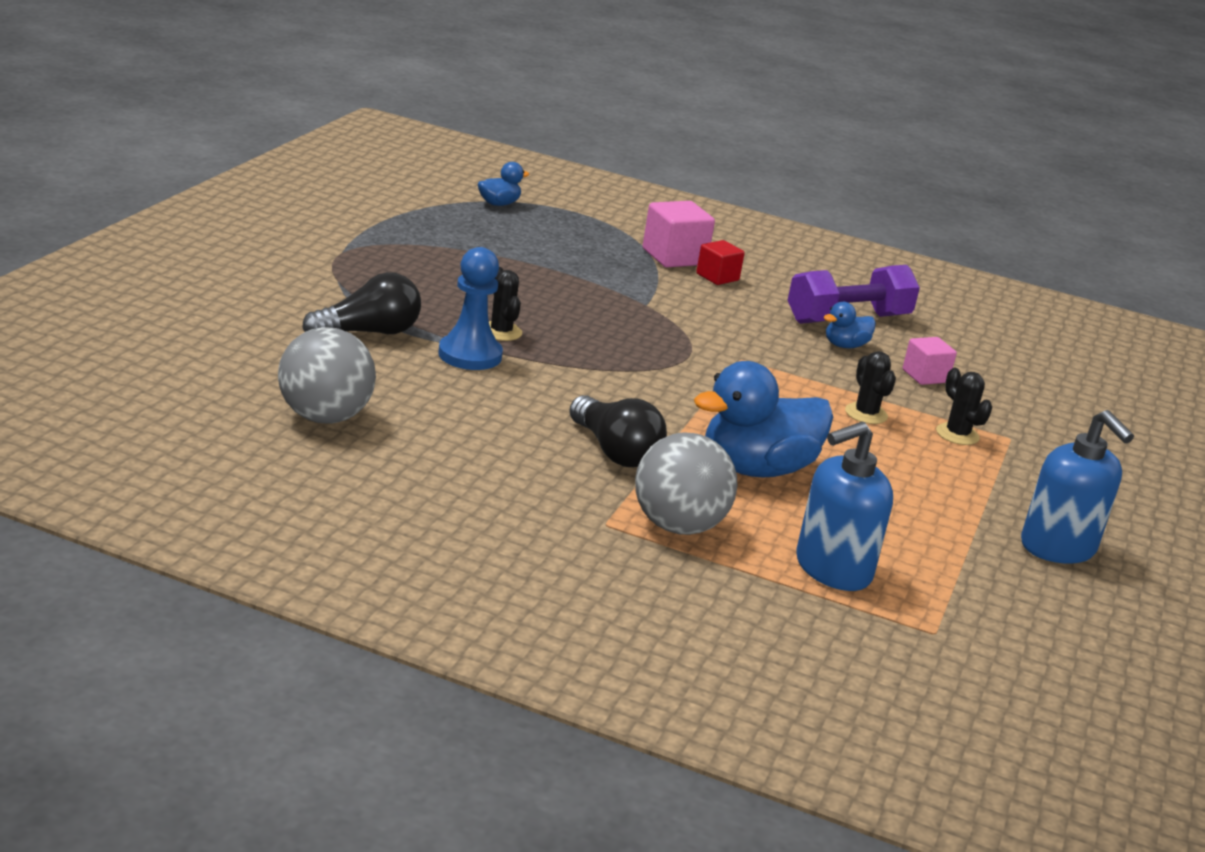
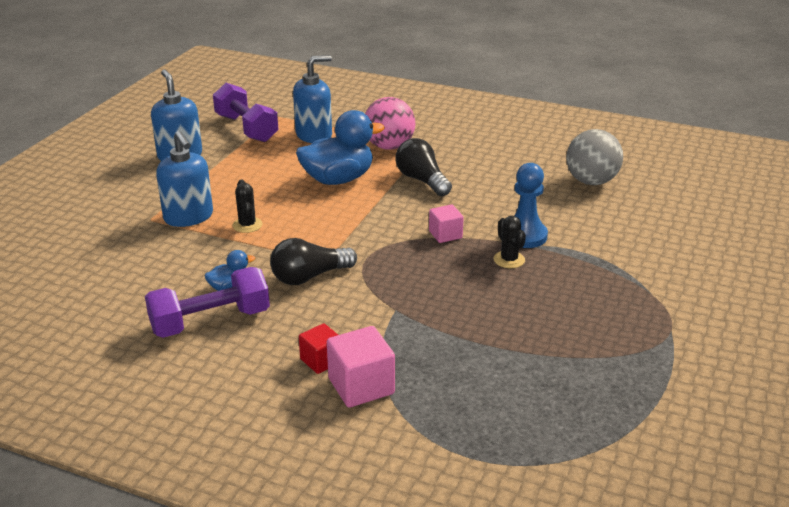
camera: 175 degrees left, 5 degrees up
black light bulb [302,272,421,334] -> black light bulb moved to [270,238,357,285]
blue duck [478,162,530,206] -> none
grey ball [635,432,738,535] -> pink ball [365,97,416,150]
pink cube [903,337,957,385] -> pink cube moved to [429,204,464,243]
black cactus [936,368,992,445] -> blue soap dispenser [156,131,213,227]
none -> purple dumbbell [213,83,279,142]

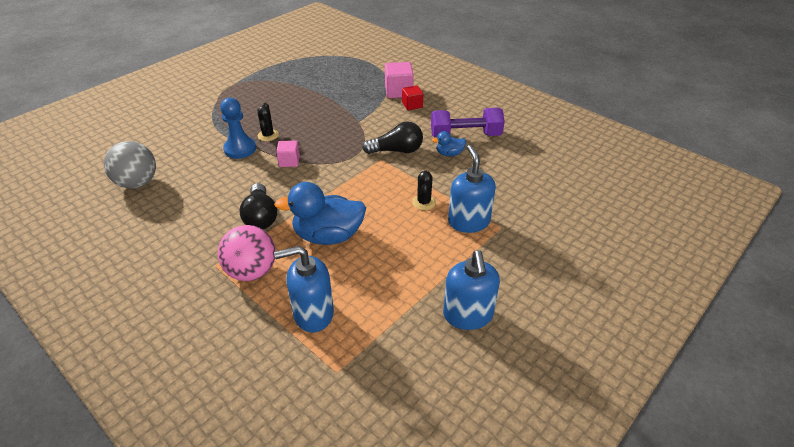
camera: 160 degrees left, 10 degrees up
purple dumbbell [213,83,279,142] -> none

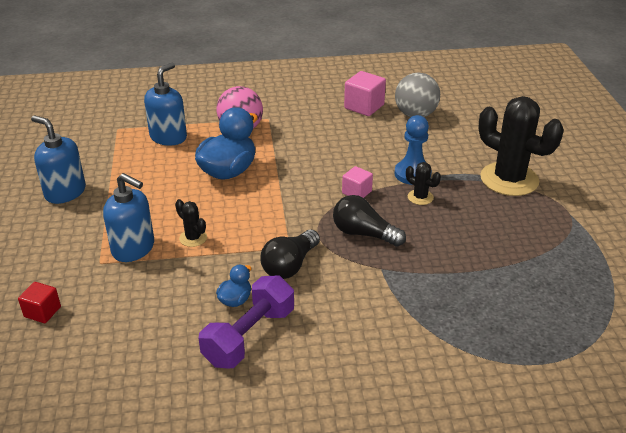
camera: 130 degrees right, 5 degrees down
black light bulb [240,183,277,229] -> black light bulb moved to [333,195,406,247]
pink cube [385,62,414,98] -> pink cube moved to [344,71,386,116]
red cube [402,85,423,110] -> red cube moved to [18,282,61,323]
none -> black cactus [478,96,564,196]

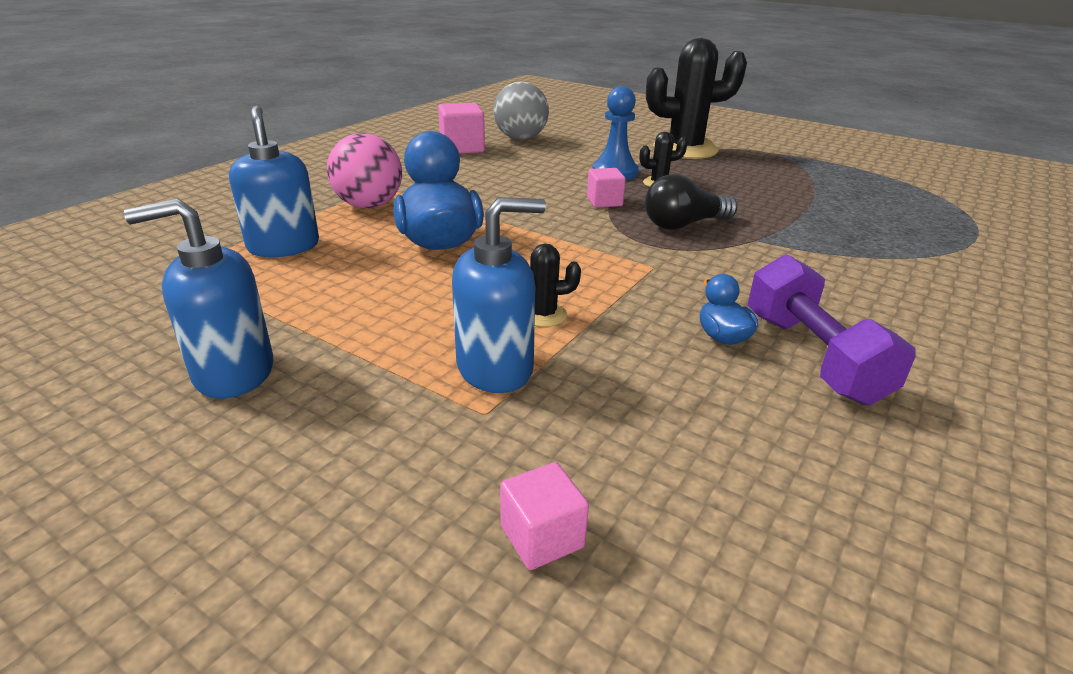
camera: 50 degrees left, 5 degrees down
red cube [18,282,61,323] -> pink cube [500,462,589,570]
black light bulb [261,229,320,279] -> none

